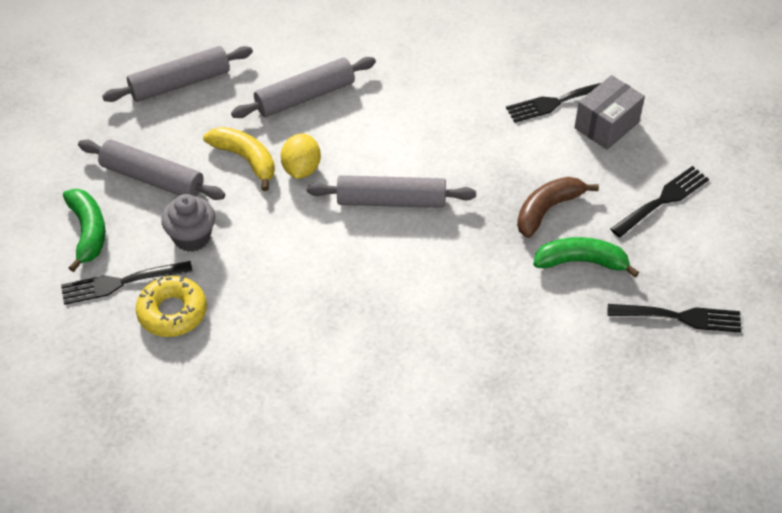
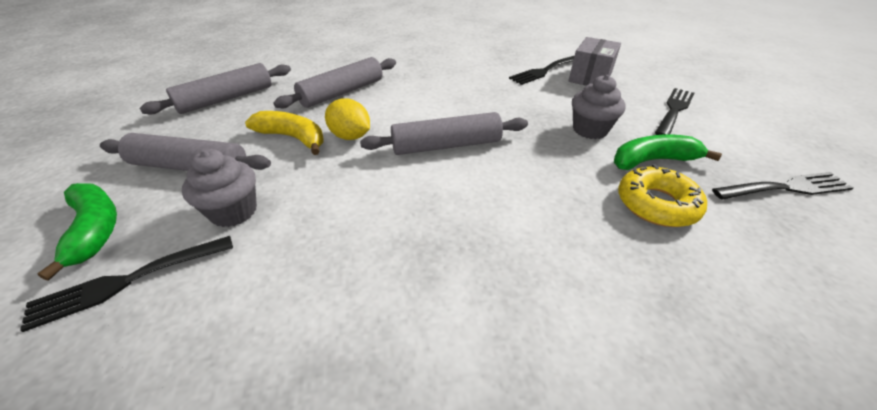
camera: 15 degrees left, 10 degrees down
yellow donut [136,276,207,337] -> yellow donut moved to [618,164,707,227]
yellow lemon [281,133,321,179] -> yellow lemon turned 45 degrees counterclockwise [325,98,370,140]
brown banana [517,177,599,238] -> grey cupcake [572,75,626,139]

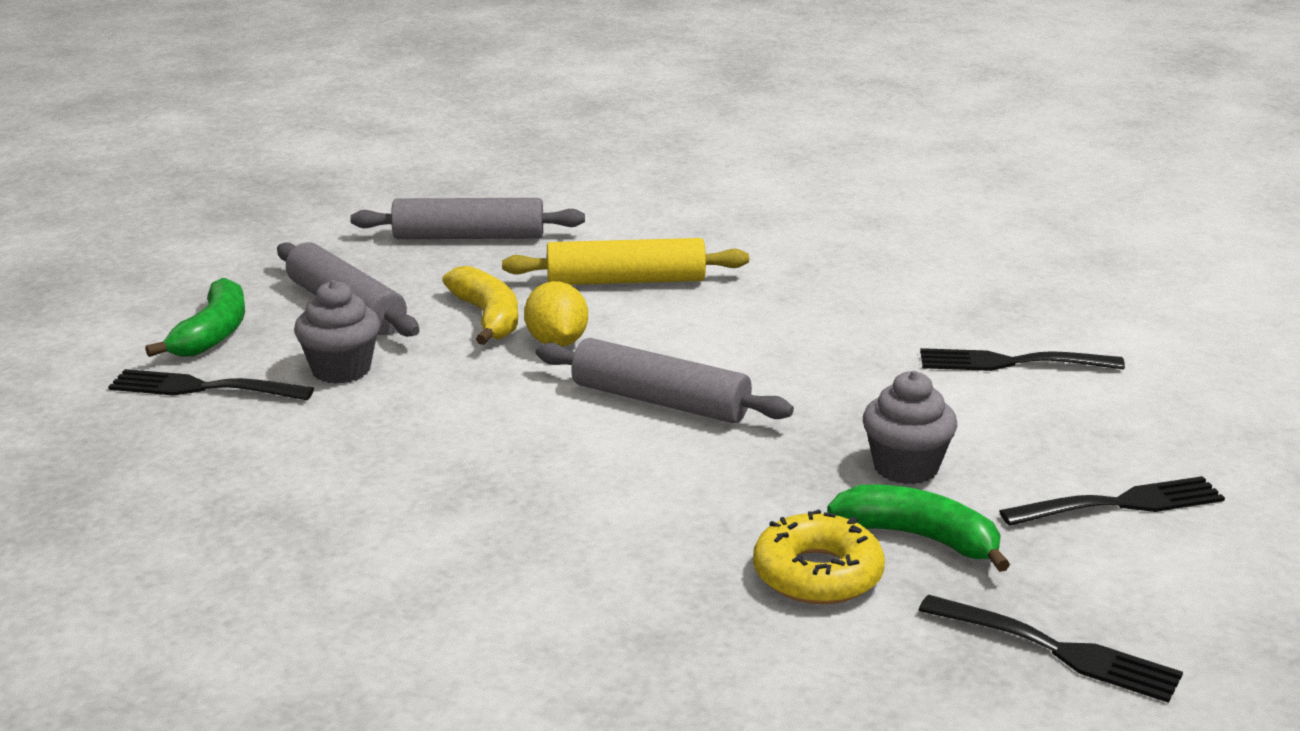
camera: 40 degrees right, 15 degrees down
grey rolling pin [273,57,396,108] -> yellow rolling pin [502,238,749,285]
grey box [568,37,621,86] -> none

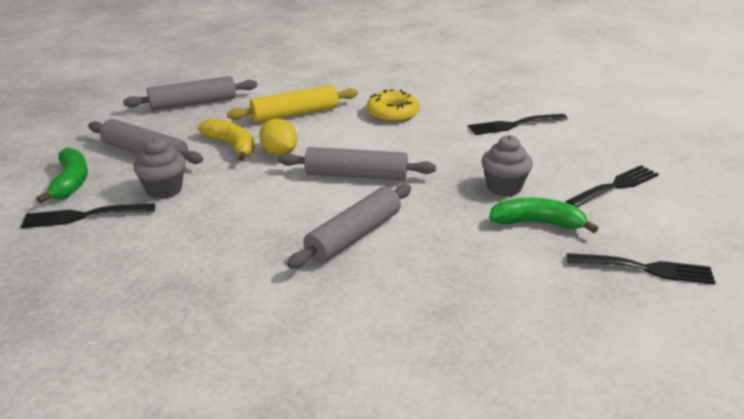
camera: 20 degrees left, 5 degrees up
yellow donut [753,509,885,604] -> yellow donut moved to [367,90,420,122]
none -> grey rolling pin [287,184,411,269]

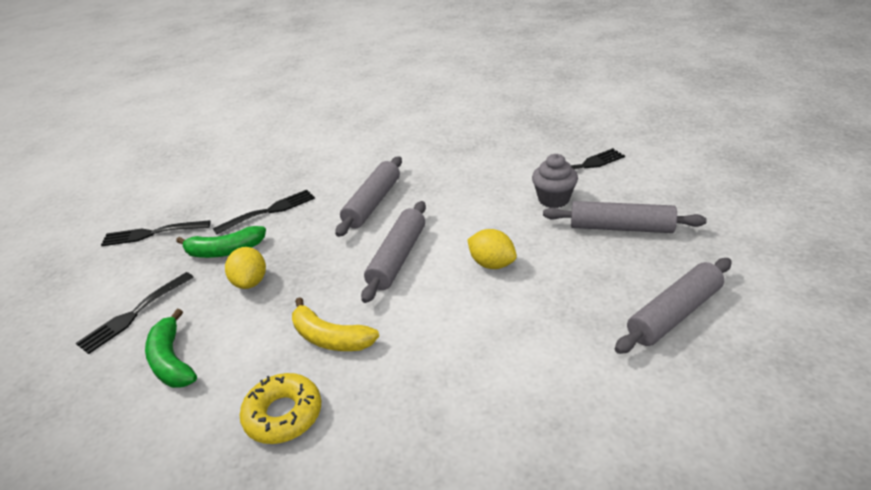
camera: 165 degrees right, 5 degrees up
green banana [36,148,88,203] -> green banana moved to [145,309,197,388]
yellow banana [198,118,255,161] -> yellow banana moved to [292,297,379,351]
yellow rolling pin [227,85,358,123] -> none
grey rolling pin [278,147,436,180] -> grey rolling pin turned 60 degrees counterclockwise [361,201,426,303]
yellow donut [367,90,420,122] -> yellow donut moved to [240,373,321,444]
black fork [468,114,568,135] -> black fork moved to [213,190,315,234]
grey cupcake [482,135,533,196] -> yellow lemon [225,247,266,289]

